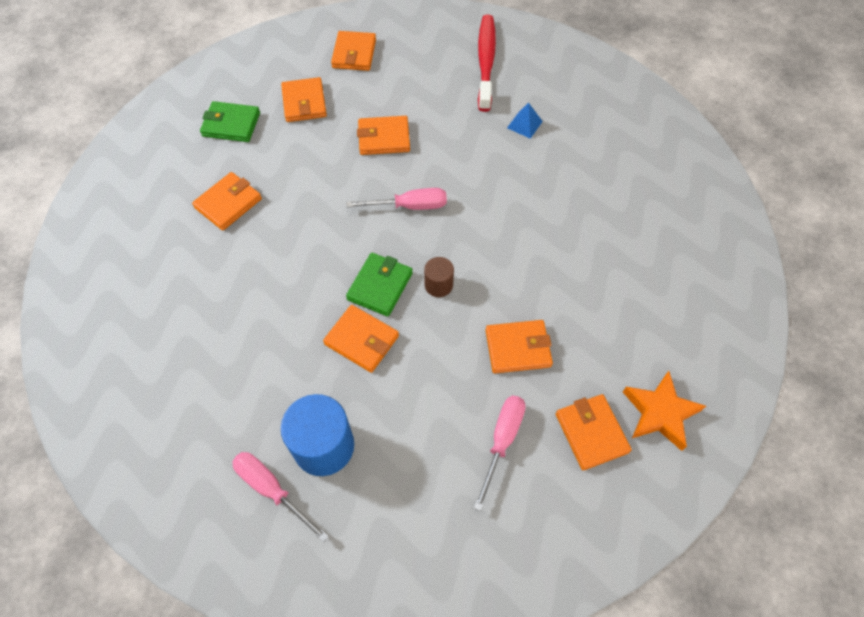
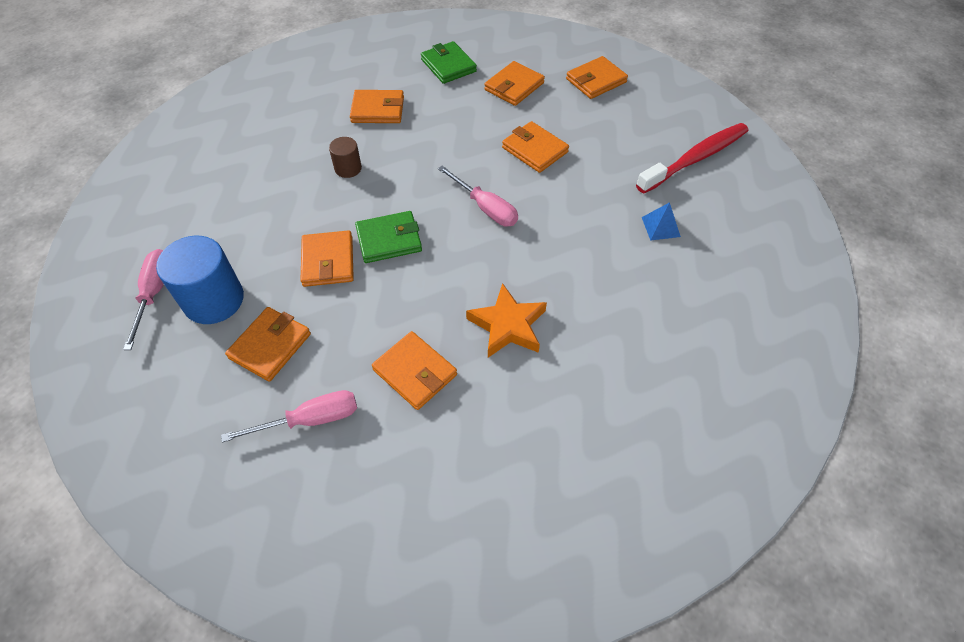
camera: 50 degrees right, 5 degrees down
brown cylinder [424,257,454,297] -> brown cylinder moved to [329,137,362,178]
orange wallet [556,394,632,470] -> orange wallet moved to [225,307,311,382]
orange star [623,371,706,451] -> orange star moved to [466,283,547,358]

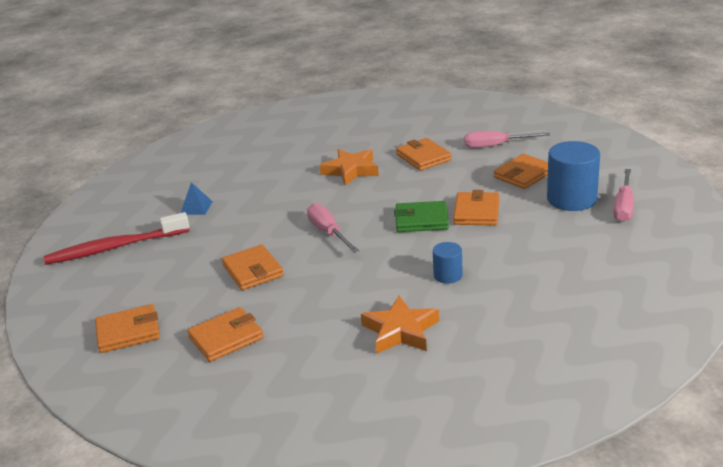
camera: 160 degrees left, 25 degrees down
brown cylinder [329,137,362,178] -> blue cylinder [433,242,463,284]
orange wallet [350,90,404,123] -> orange star [361,296,439,354]
green wallet [421,41,477,84] -> none

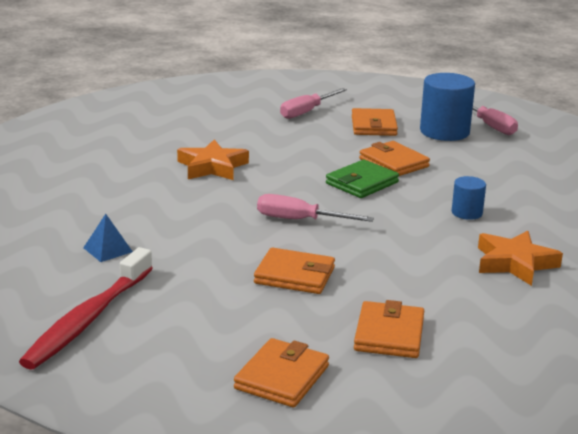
camera: 50 degrees left, 5 degrees down
orange wallet [396,138,452,171] -> none

